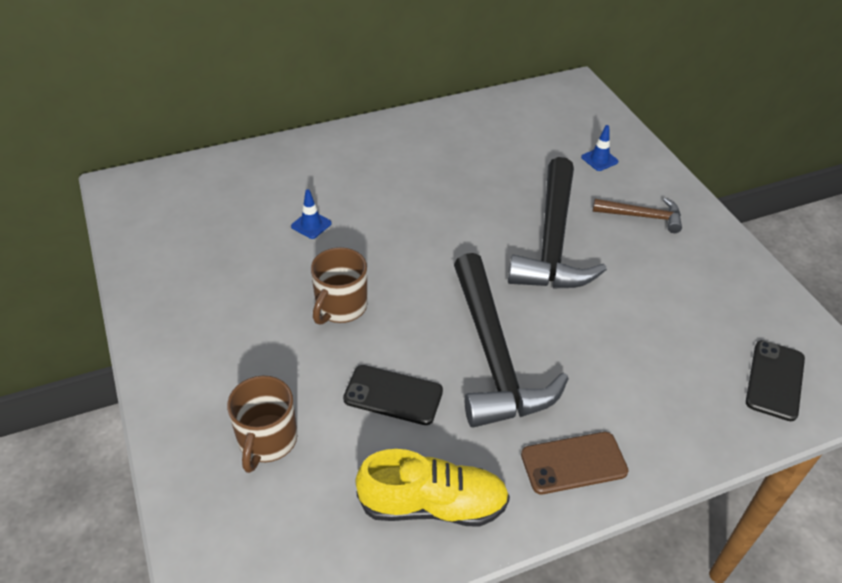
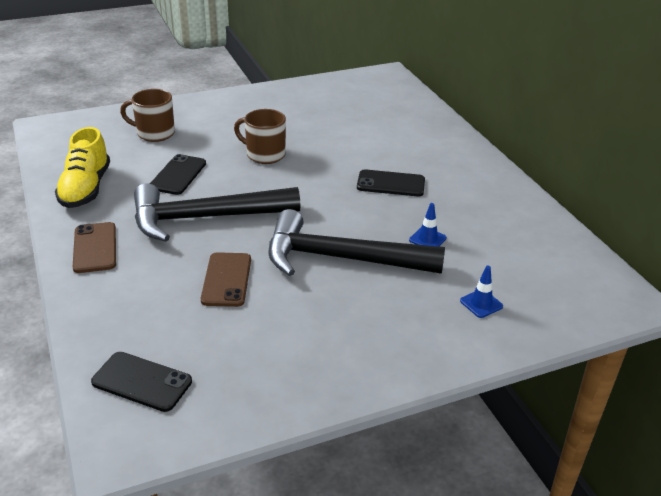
camera: 90 degrees right, 10 degrees down
blue traffic cone [291,189,332,239] -> blue traffic cone moved to [409,203,447,246]
brown hammer [593,198,682,233] -> none
none -> brown phone [201,252,251,307]
none -> black phone [357,169,425,197]

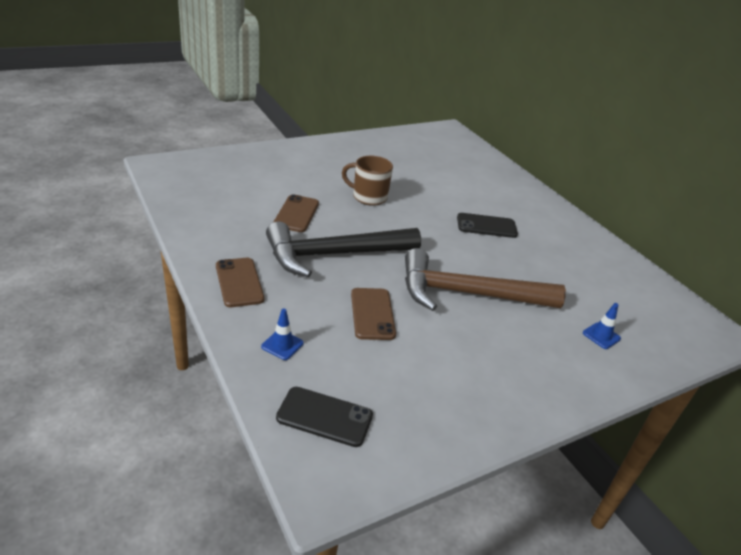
camera: 10 degrees left, 0 degrees up
yellow shoe [55,127,110,208] -> none
brown mug [120,89,175,142] -> none
black phone [150,154,206,195] -> brown phone [273,194,319,232]
black hammer [268,209,445,276] -> brown hammer [405,248,566,311]
blue traffic cone [409,203,447,246] -> blue traffic cone moved to [261,308,303,360]

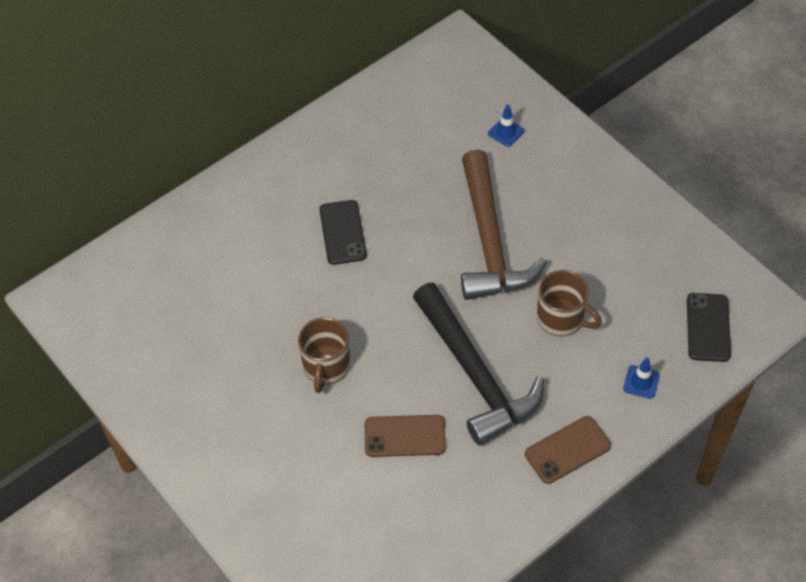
camera: 95 degrees left, 20 degrees up
brown phone [351,288,396,340] -> brown mug [537,270,602,336]

